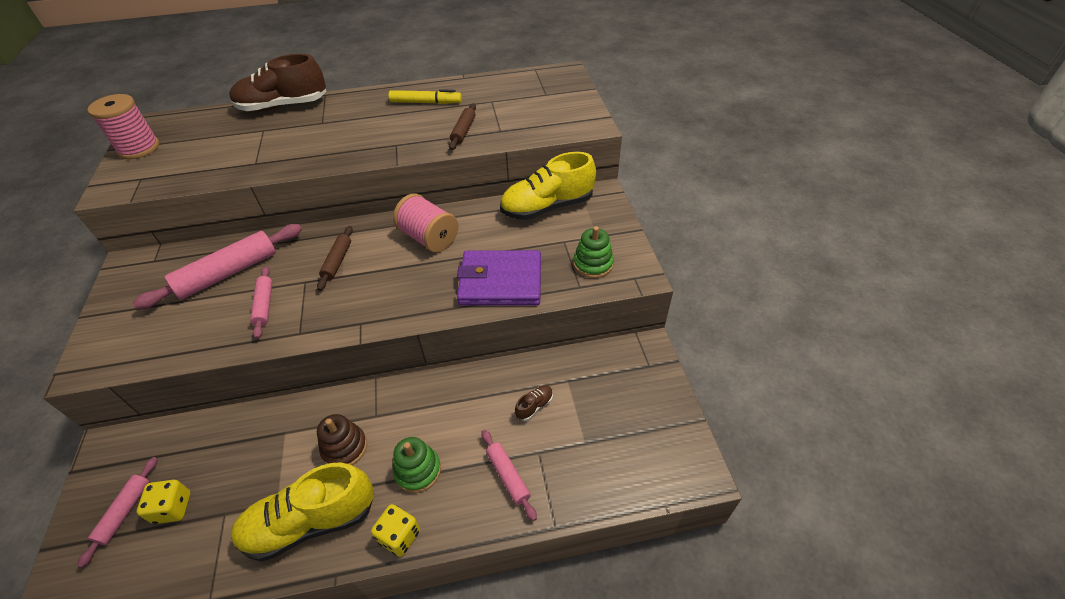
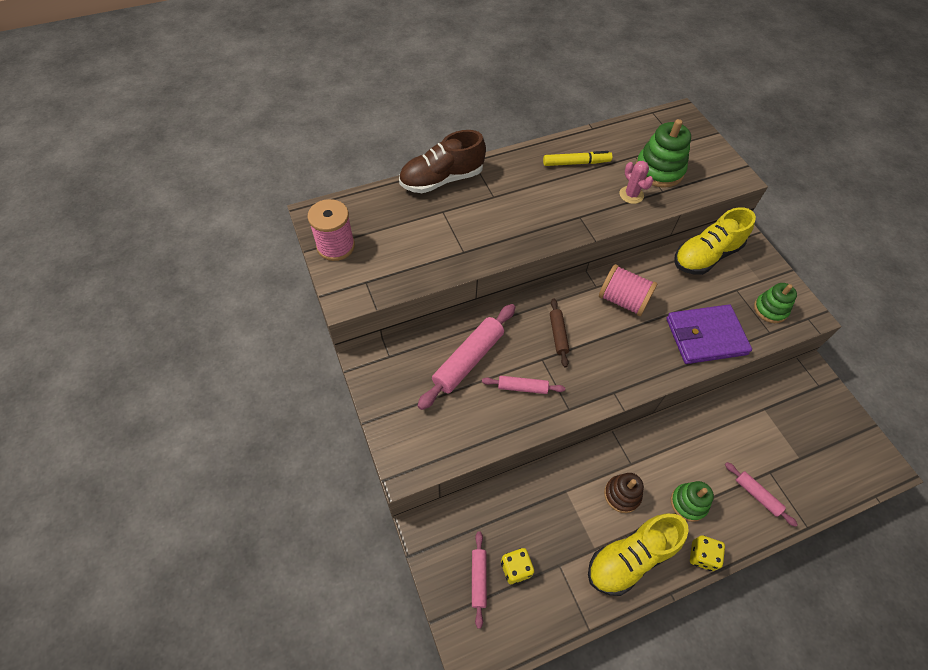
camera: 15 degrees left, 10 degrees up
pink rolling pin [250,266,272,339] -> pink rolling pin turned 60 degrees counterclockwise [482,376,565,394]
brown rolling pin [449,103,476,150] -> pink cactus [620,161,654,204]
brown shoe [515,385,553,421] -> none
none -> green stacking toy [636,119,691,188]

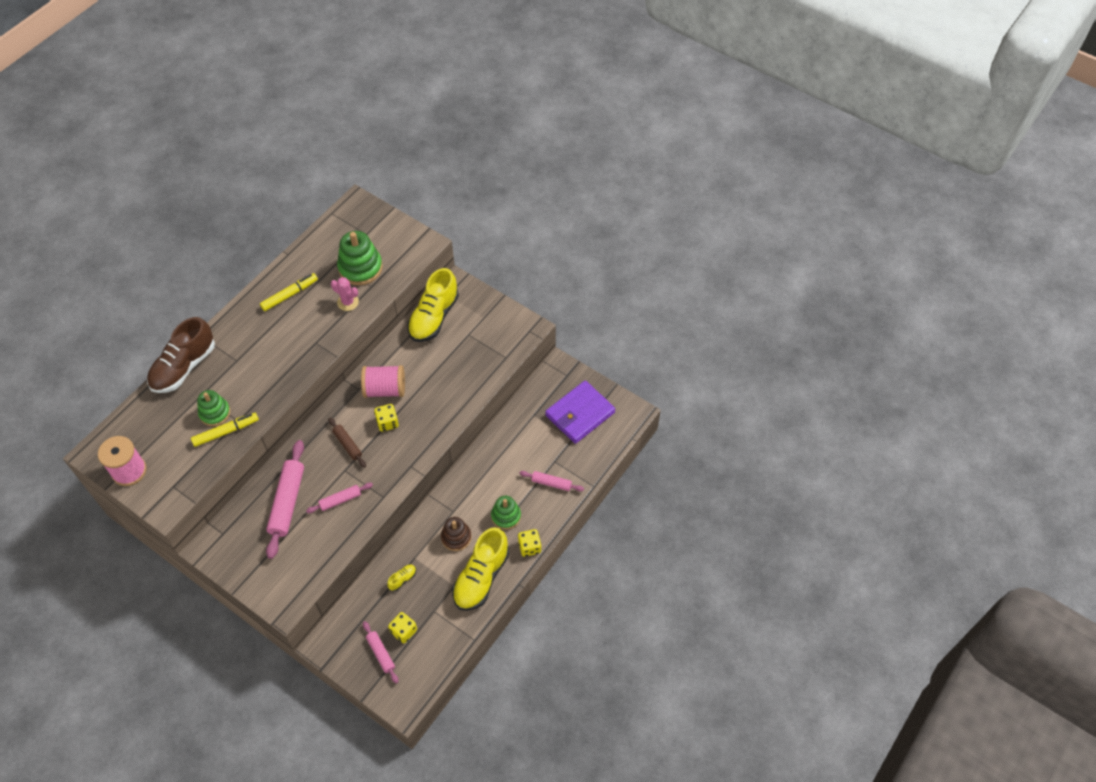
camera: 30 degrees left, 0 degrees up
purple wallet [666,305,752,364] -> purple wallet moved to [545,380,615,444]
green stacking toy [754,283,797,323] -> green stacking toy moved to [197,390,230,426]
none -> yellow marker [191,413,259,447]
none -> yellow dice [374,404,399,432]
none -> yellow shoe [387,565,416,591]

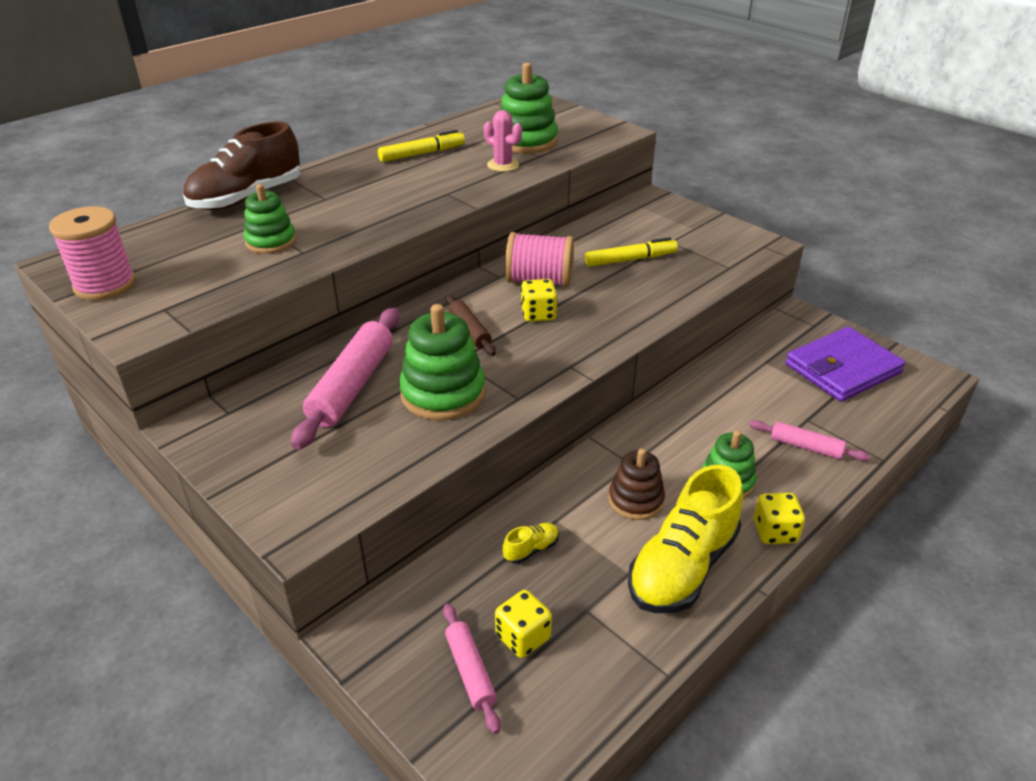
camera: 10 degrees right, 20 degrees down
yellow marker [191,413,259,447] -> yellow marker moved to [585,237,678,267]
pink rolling pin [306,483,373,513] -> green stacking toy [399,304,485,420]
yellow shoe [407,268,459,342] -> none

